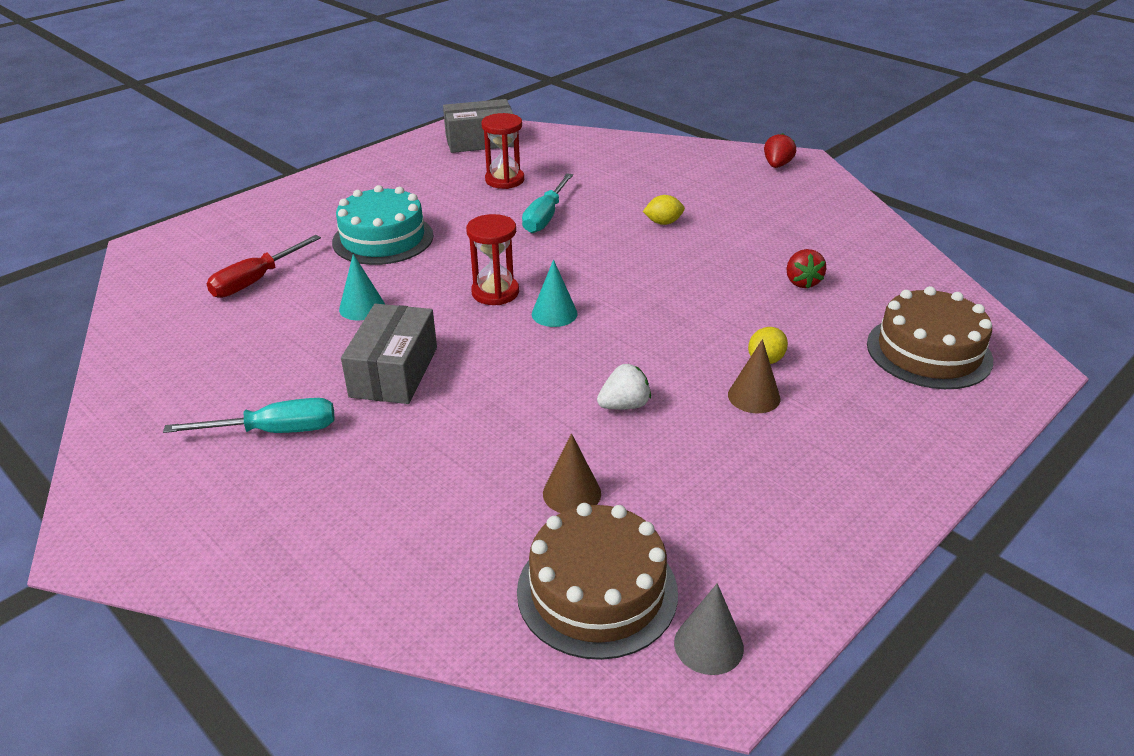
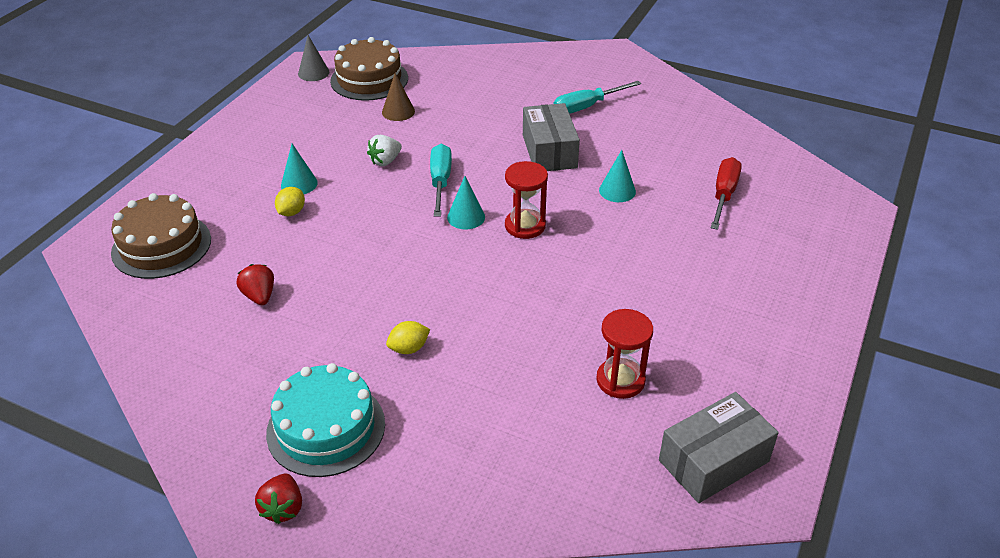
camera: 160 degrees right, 5 degrees up
turquoise cake [332,185,433,265] -> turquoise cake moved to [266,363,385,477]
turquoise screwdriver [522,173,573,233] -> turquoise screwdriver moved to [430,144,452,217]
brown cone [728,339,780,413] -> turquoise cone [281,144,318,194]

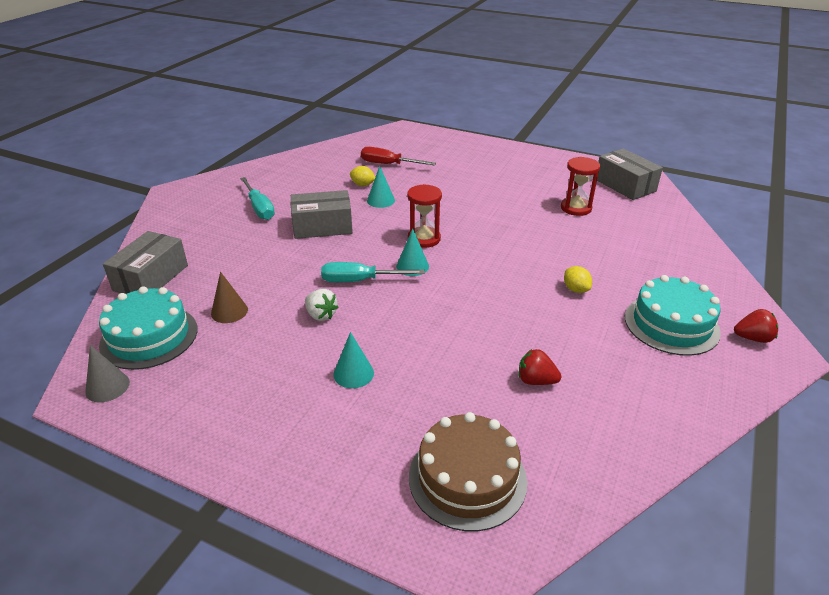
camera: 90 degrees left, 5 degrees down
red strawberry [236,264,274,305] -> red strawberry turned 45 degrees clockwise [519,349,561,385]
yellow lemon [275,187,305,216] -> yellow lemon moved to [350,166,375,186]
brown cake [330,37,408,101] -> turquoise cake [99,286,197,370]
none -> grey box [103,231,188,294]

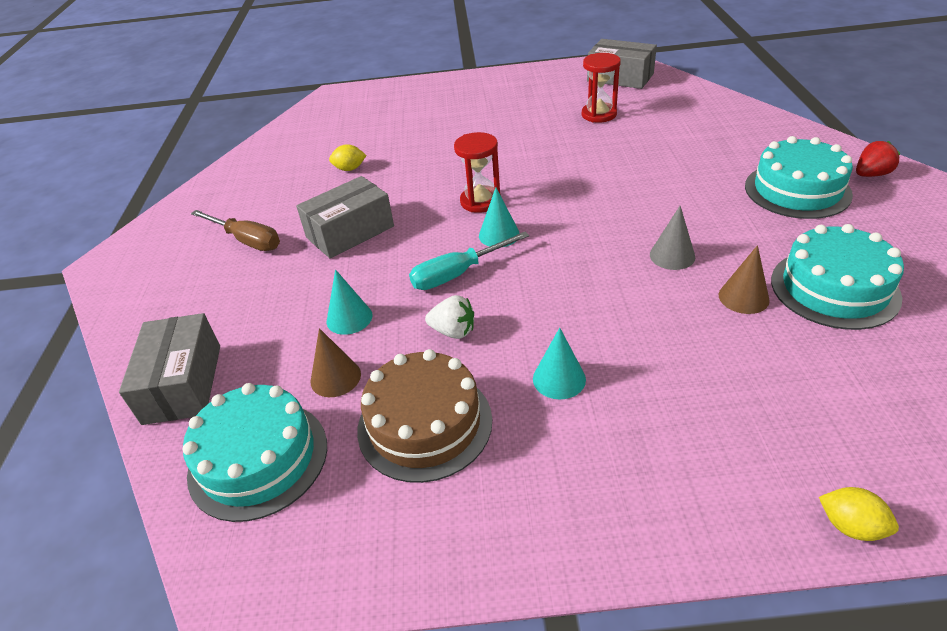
camera: 25 degrees left, 5 degrees up
grey cone [85,345,130,402] -> grey cone moved to [650,206,695,270]
turquoise screwdriver [240,177,275,220] -> brown screwdriver [191,210,280,251]
red screwdriver [361,147,436,166] -> none
turquoise cone [367,166,395,208] -> turquoise cone moved to [327,269,372,335]
brown cake [409,412,527,531] -> brown cake moved to [357,349,492,483]
red strawberry [519,349,561,385] -> brown cone [719,245,770,314]
yellow lemon [564,266,592,293] -> yellow lemon moved to [819,487,899,541]
none -> turquoise cake [771,224,904,330]

